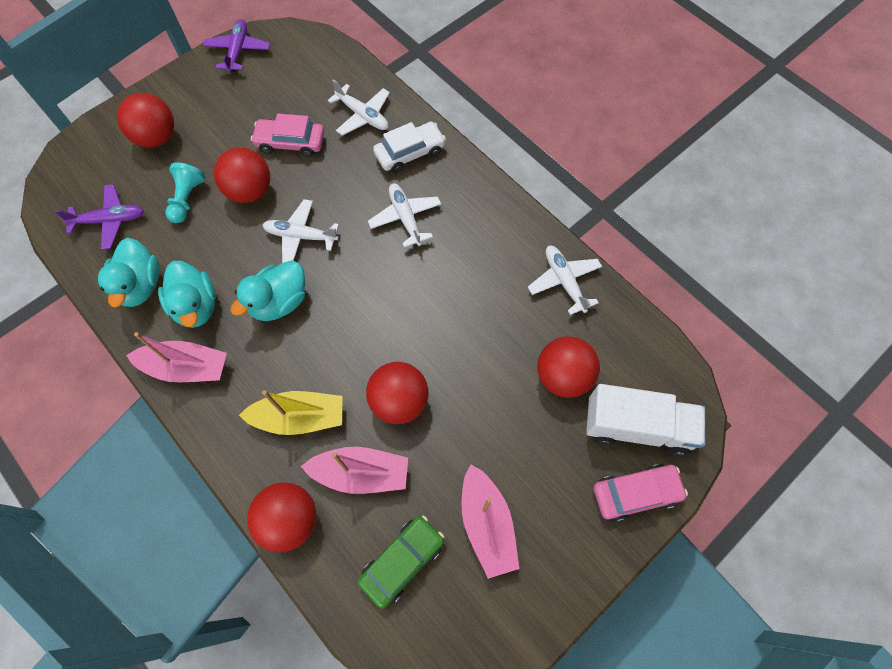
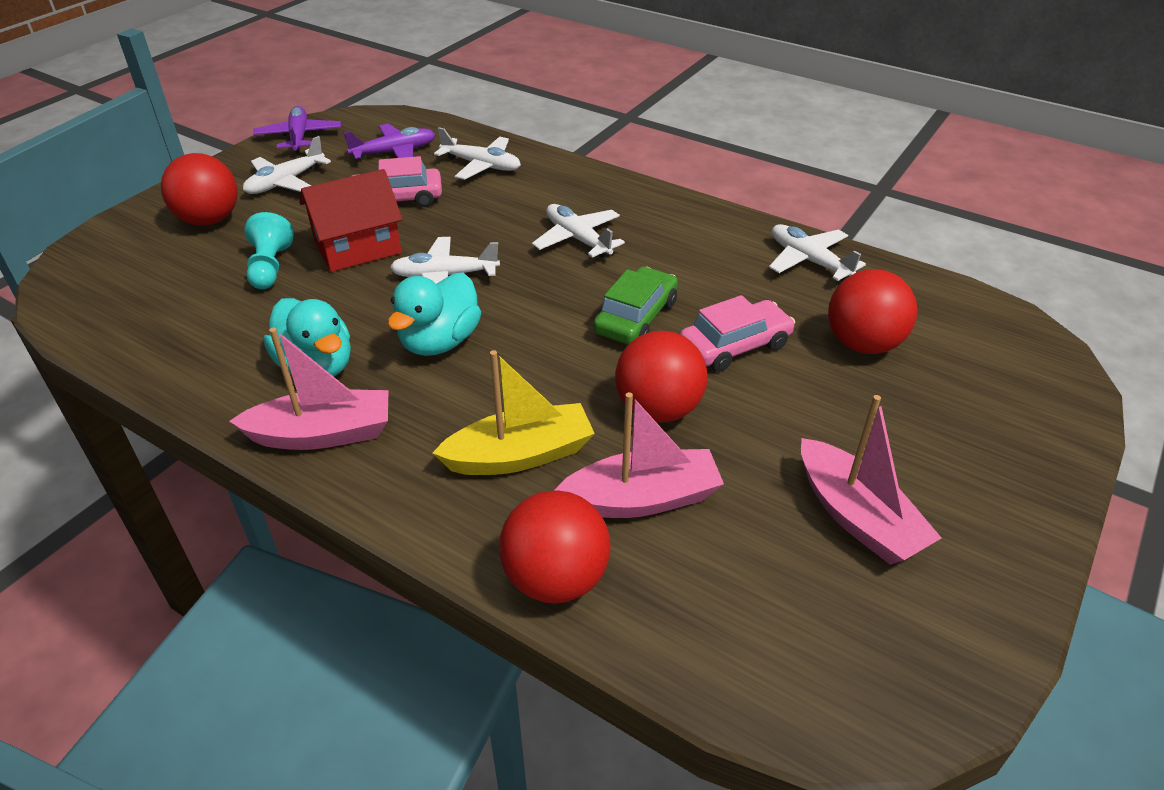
camera: 15 degrees left, 25 degrees down
purple plane [55,184,144,250] -> purple plane moved to [344,124,435,160]
turquoise duck [98,238,159,308] -> none
red ball [214,147,270,203] -> red house [299,169,403,272]
green car [358,515,444,609] -> green car moved to [593,267,678,344]
white car [373,122,446,173] -> none
white truck [586,384,705,456] -> none
pink car [594,464,688,522] -> pink car moved to [680,295,795,372]
none -> white plane [243,136,331,194]

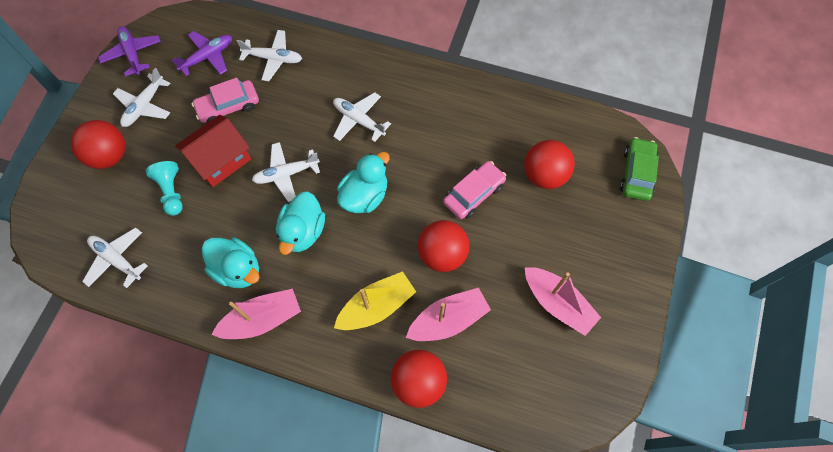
camera: 15 degrees left, 25 degrees up
green car [593,267,678,344] -> green car moved to [620,137,659,201]
white plane [769,224,866,281] -> white plane moved to [82,227,148,288]
none -> turquoise duck [337,152,390,213]

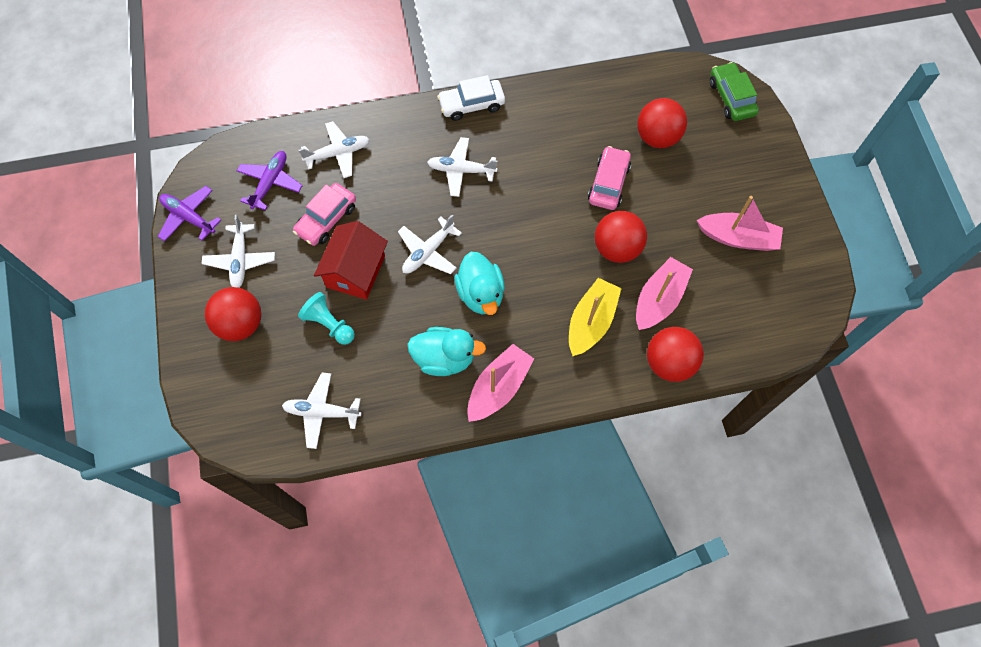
camera: 30 degrees left, 0 degrees up
turquoise duck [337,152,390,213] -> none
none -> white car [437,75,505,121]

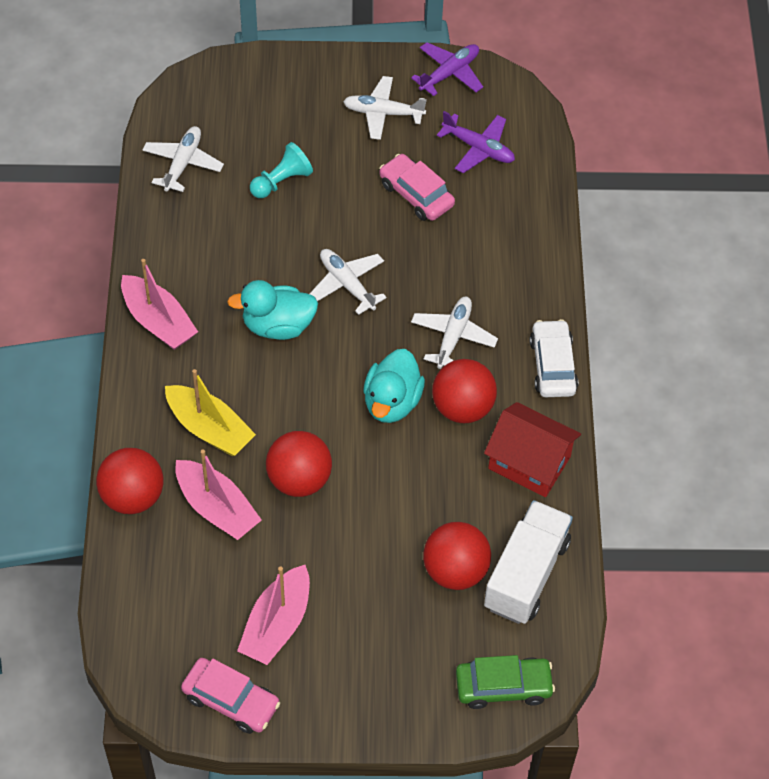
camera: 100 degrees right, 10 degrees down
red ball [205,287,261,341] -> red ball moved to [432,359,497,423]
white plane [299,121,370,178] -> none
red house [314,221,388,300] -> red house moved to [484,402,581,497]
turquoise duck [407,327,486,376] -> turquoise duck moved to [363,349,425,423]
pink car [588,146,631,210] -> pink car moved to [181,658,280,734]
none -> white truck [484,500,573,624]

